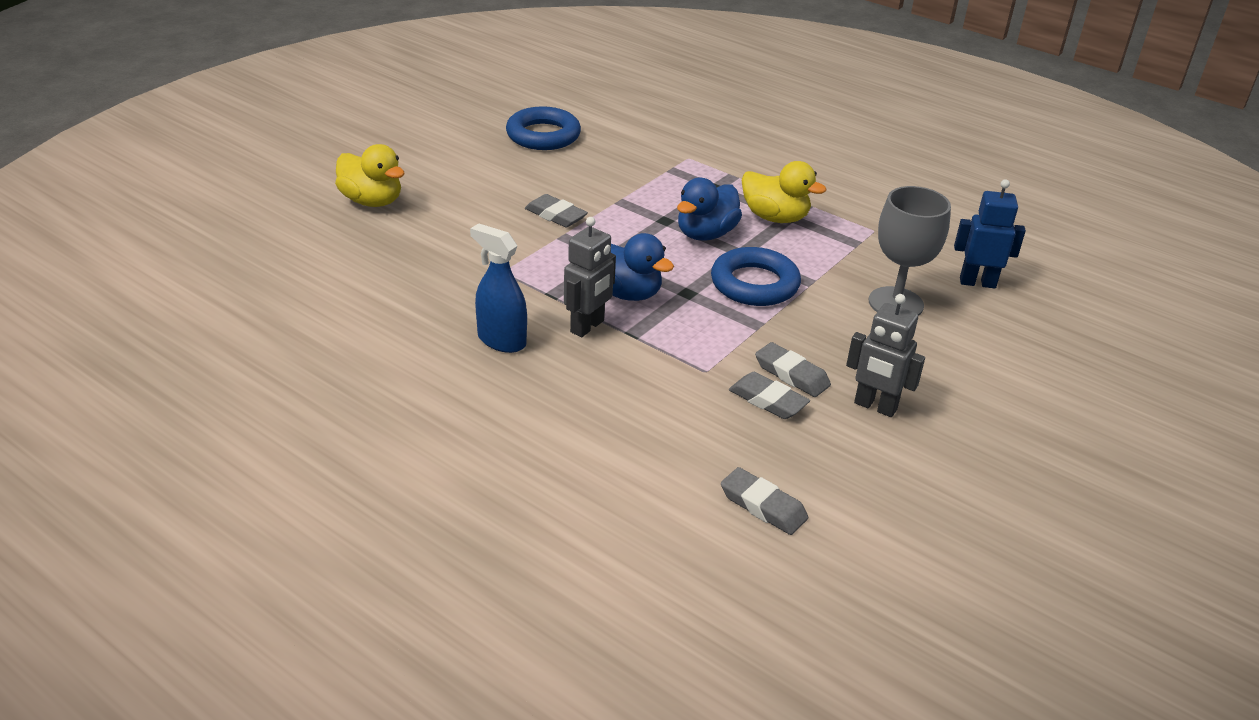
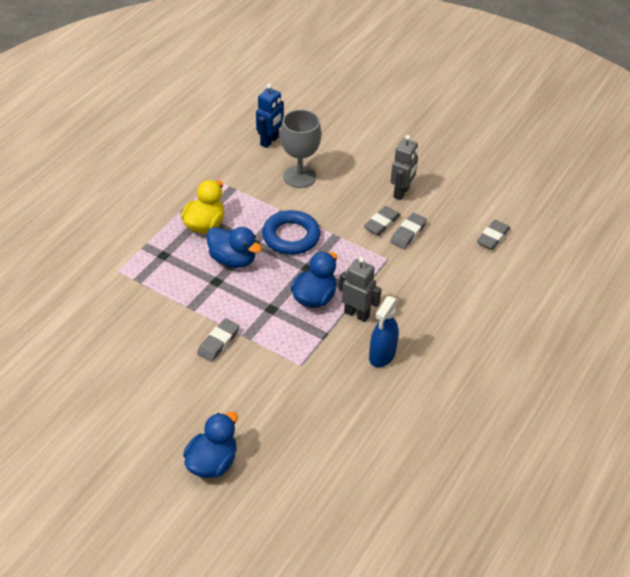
camera: 95 degrees left, 10 degrees up
yellow duck [335,144,405,207] -> blue duck [183,412,238,478]
blue ring [506,106,581,150] -> none
blue robot [954,179,1026,288] -> blue robot turned 150 degrees counterclockwise [256,84,284,148]

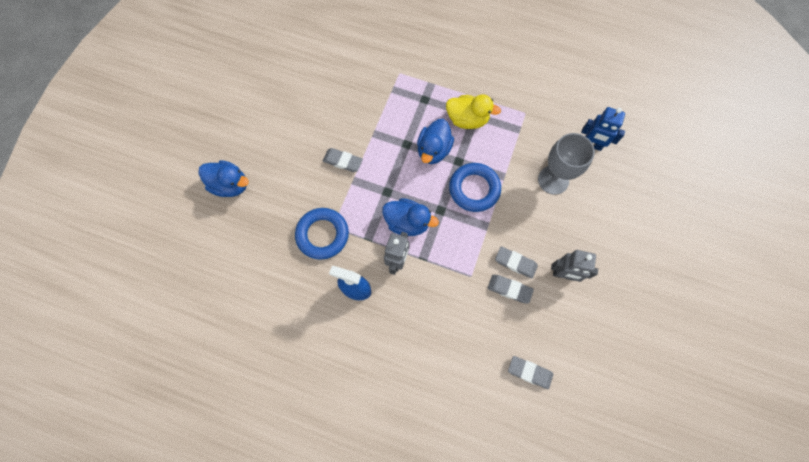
camera: 80 degrees right, 25 degrees up
none -> blue ring [295,208,349,260]

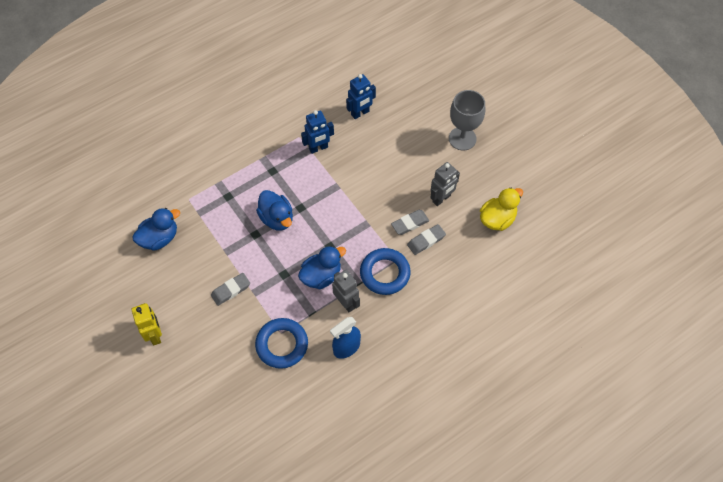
camera: 55 degrees left, 10 degrees down
blue duck [198,160,249,197] -> blue duck moved to [132,208,180,251]
yellow duck [446,94,501,129] -> yellow duck moved to [480,188,523,231]
blue ring [449,163,501,212] -> blue ring moved to [360,248,411,295]
grey eraser [508,356,553,389] -> none
grey goblet [538,133,595,195] -> grey goblet moved to [449,90,485,150]
none -> yellow robot [132,303,162,346]
none -> blue robot [301,110,334,154]

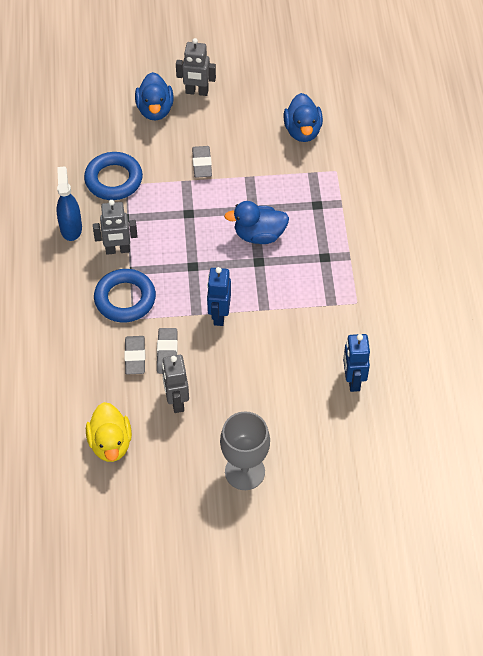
camera: 120 degrees right, 5 degrees down
yellow robot [132,303,162,346] -> grey robot [176,38,216,96]
blue duck [298,246,346,289] -> blue duck moved to [135,72,173,121]
blue robot [301,110,334,154] -> blue robot moved to [207,267,231,326]

